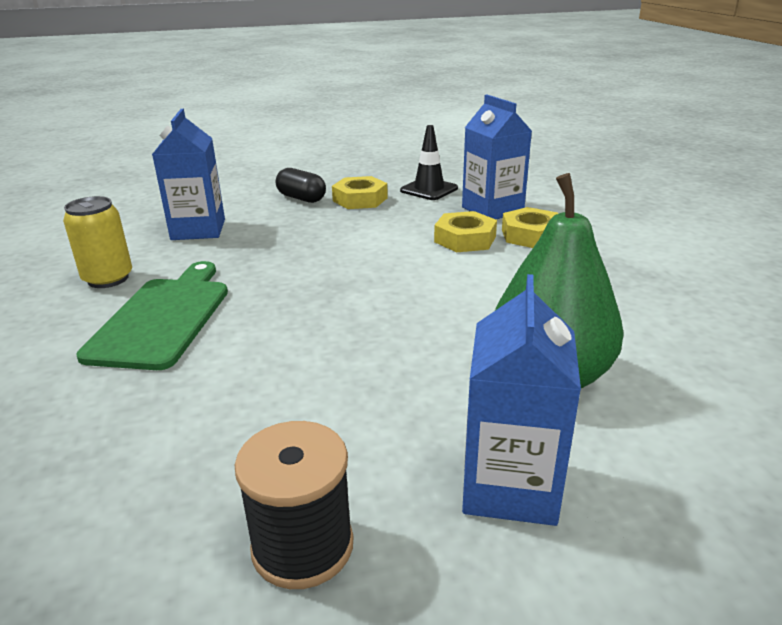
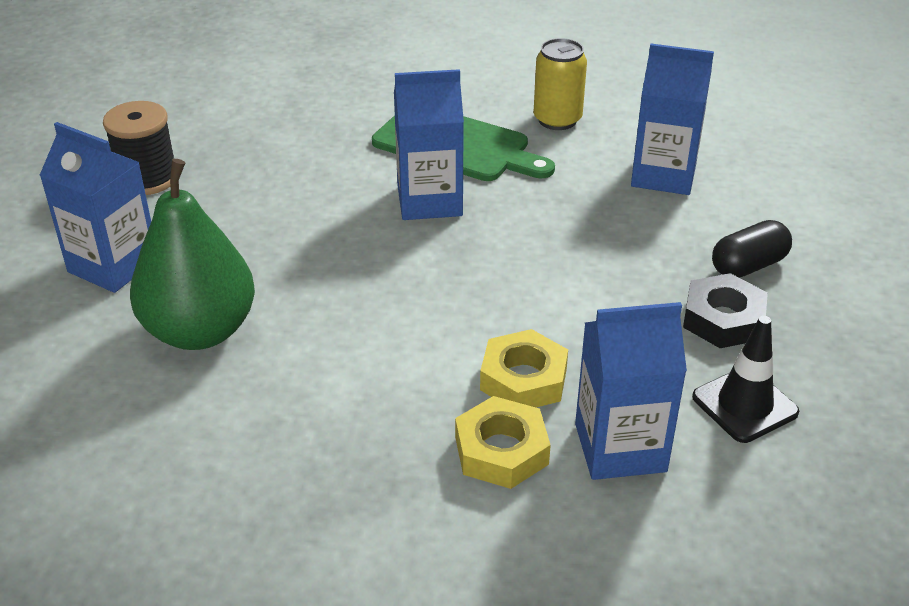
camera: 110 degrees right, 10 degrees up
yellow nut [332,176,388,209] -> black nut [683,273,768,348]
none -> blue carton [394,69,464,220]

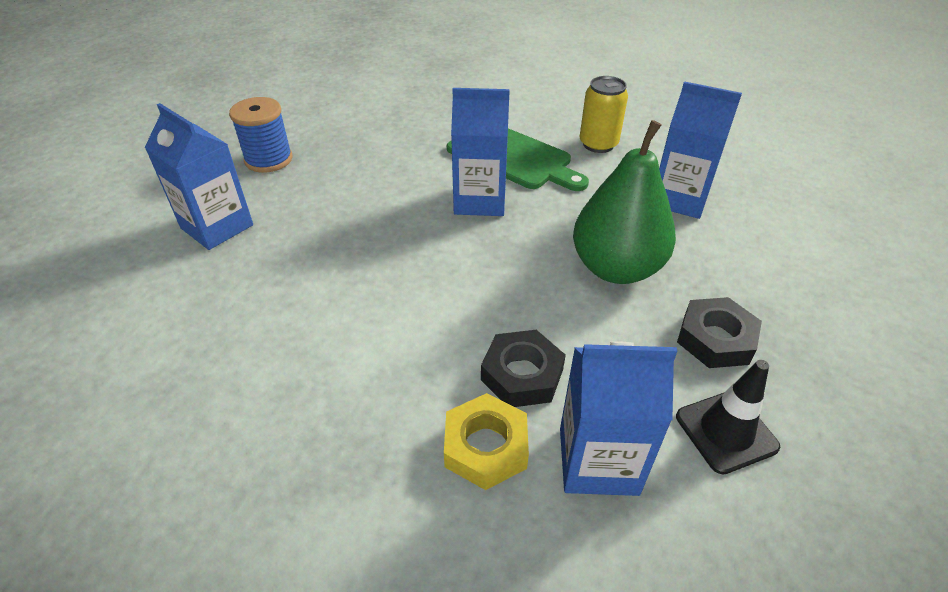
camera: 10 degrees right, 5 degrees up
black spool [103,101,174,195] -> blue spool [229,97,293,173]
green pear [130,159,255,350] -> green pear moved to [573,120,676,284]
yellow nut [480,329,568,407] -> black nut [481,330,566,407]
black capsule [712,220,792,278] -> none

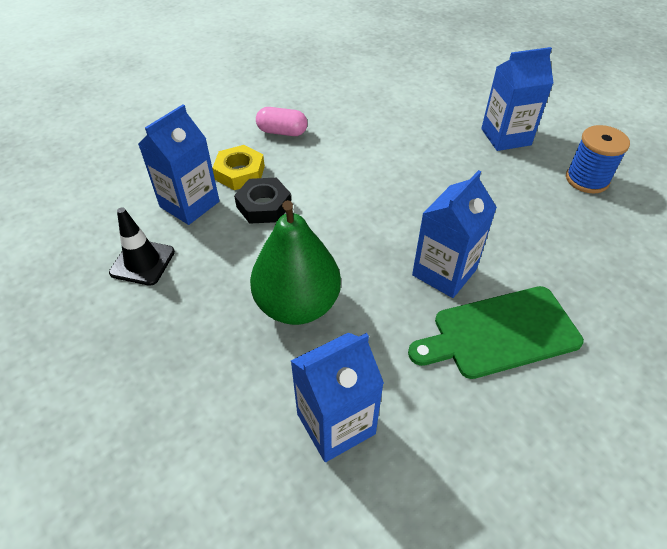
camera: 125 degrees right, 5 degrees up
yellow can [580,76,628,153] -> none
black nut [677,297,762,368] -> none
none -> pink capsule [256,107,308,136]

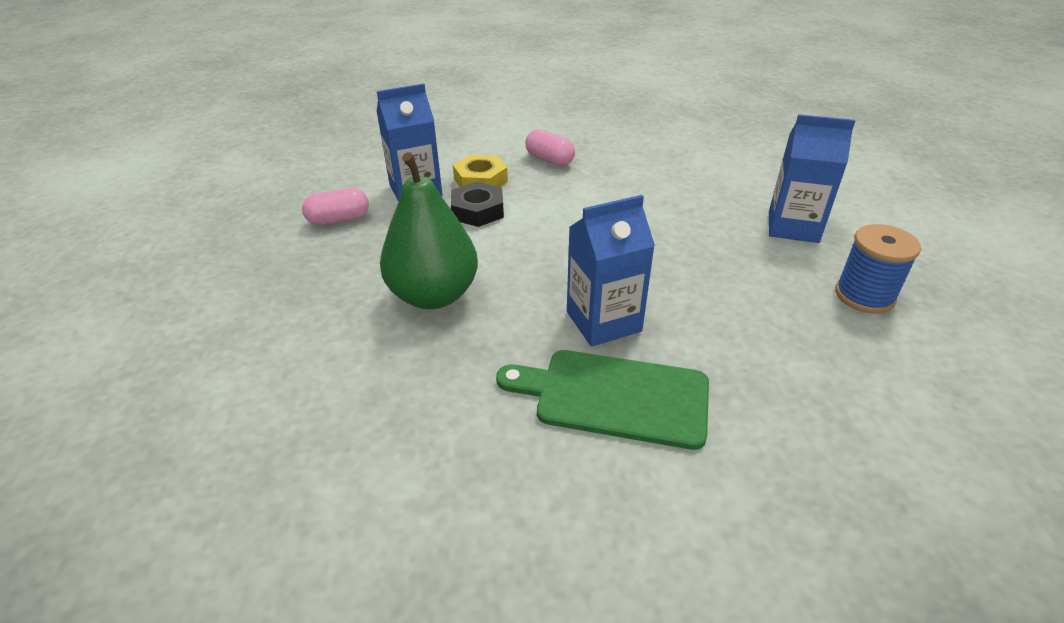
camera: 30 degrees right, 10 degrees down
black traffic cone [109,207,175,286] -> pink capsule [302,188,369,225]
blue carton [291,333,384,462] -> none

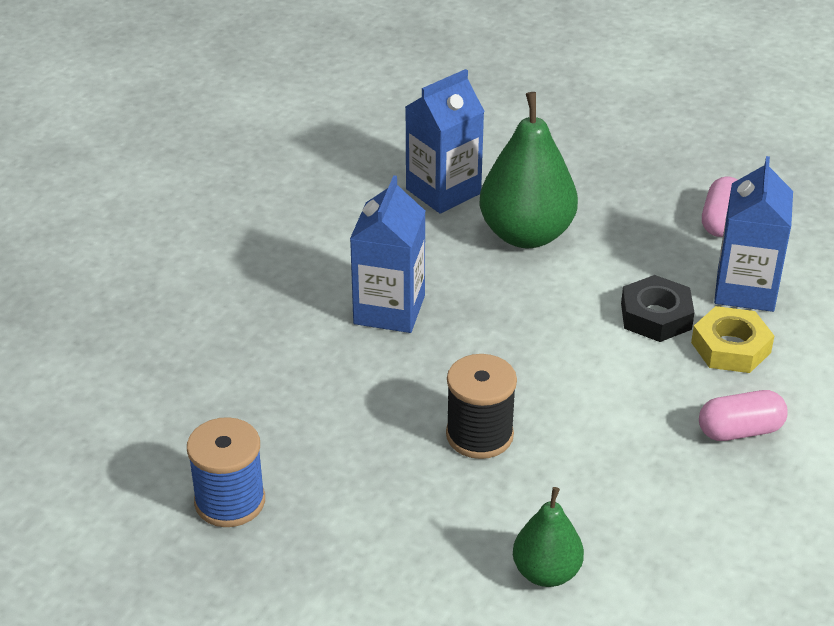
camera: 125 degrees right, 0 degrees up
green cutting board [496,350,709,450] -> none
blue carton [769,114,855,243] -> blue carton moved to [406,69,485,214]
none -> black spool [446,354,517,459]
none -> green pear [513,487,584,587]

